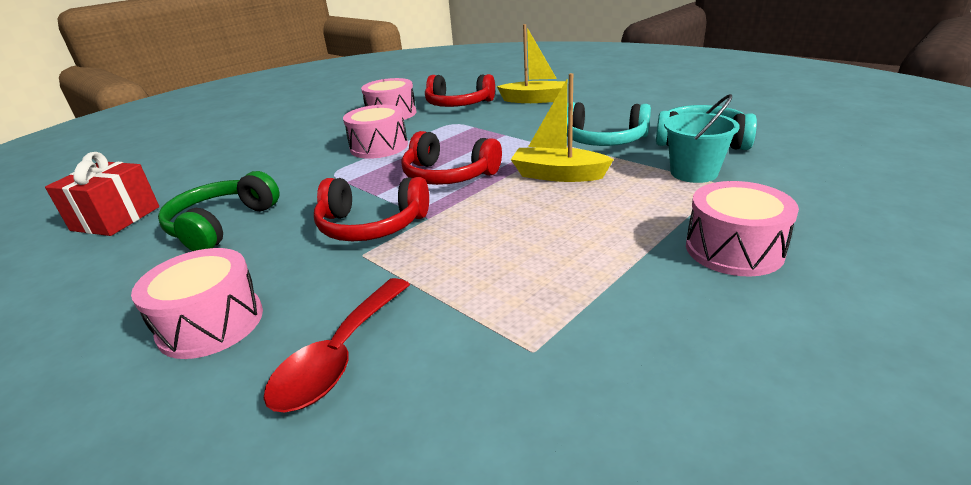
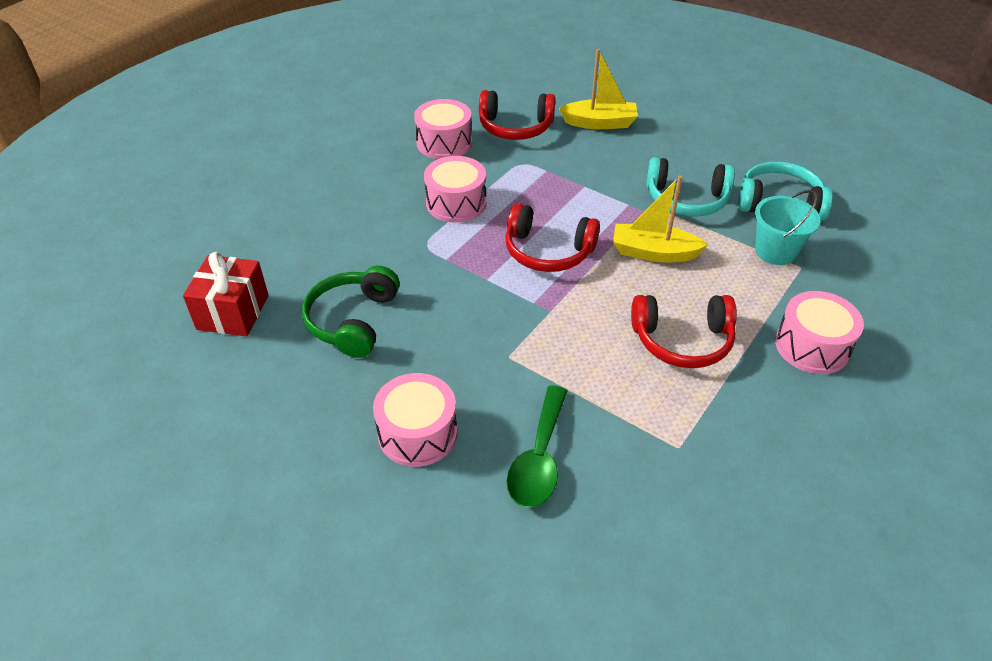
camera: 10 degrees left, 15 degrees up
red spoon [264,278,410,412] -> green spoon [506,386,567,508]
red headphones [314,177,429,241] -> red headphones moved to [631,295,737,368]

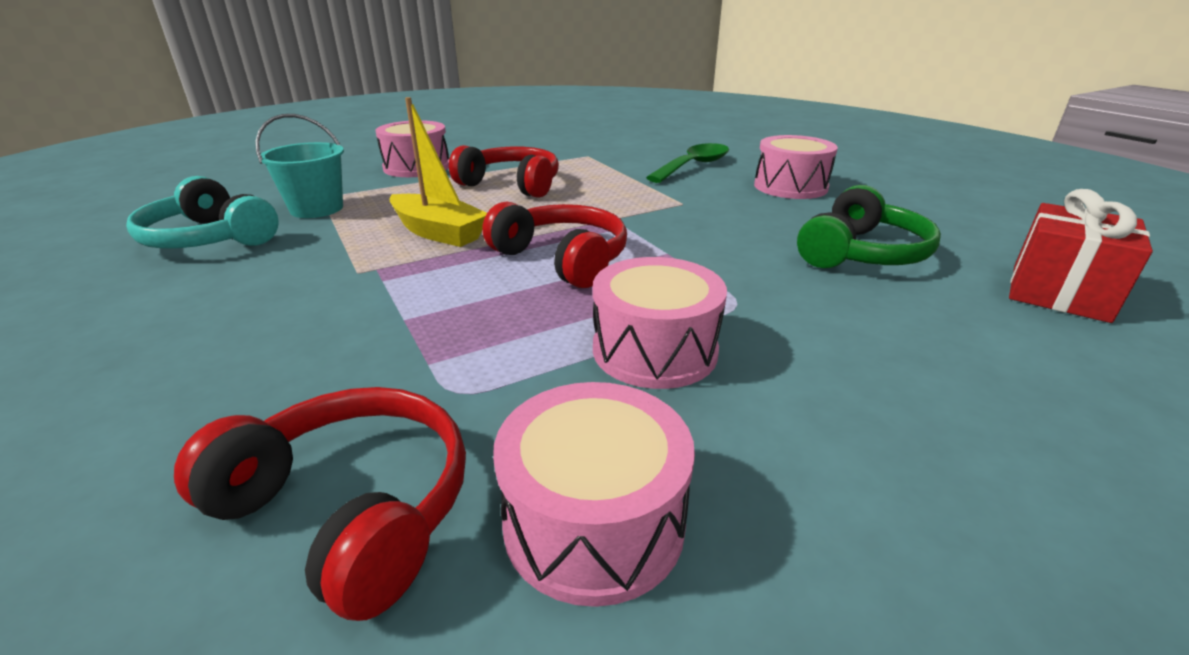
camera: 155 degrees left, 15 degrees down
yellow boat [559,49,638,129] -> none
turquoise headphones [646,157,735,216] -> none

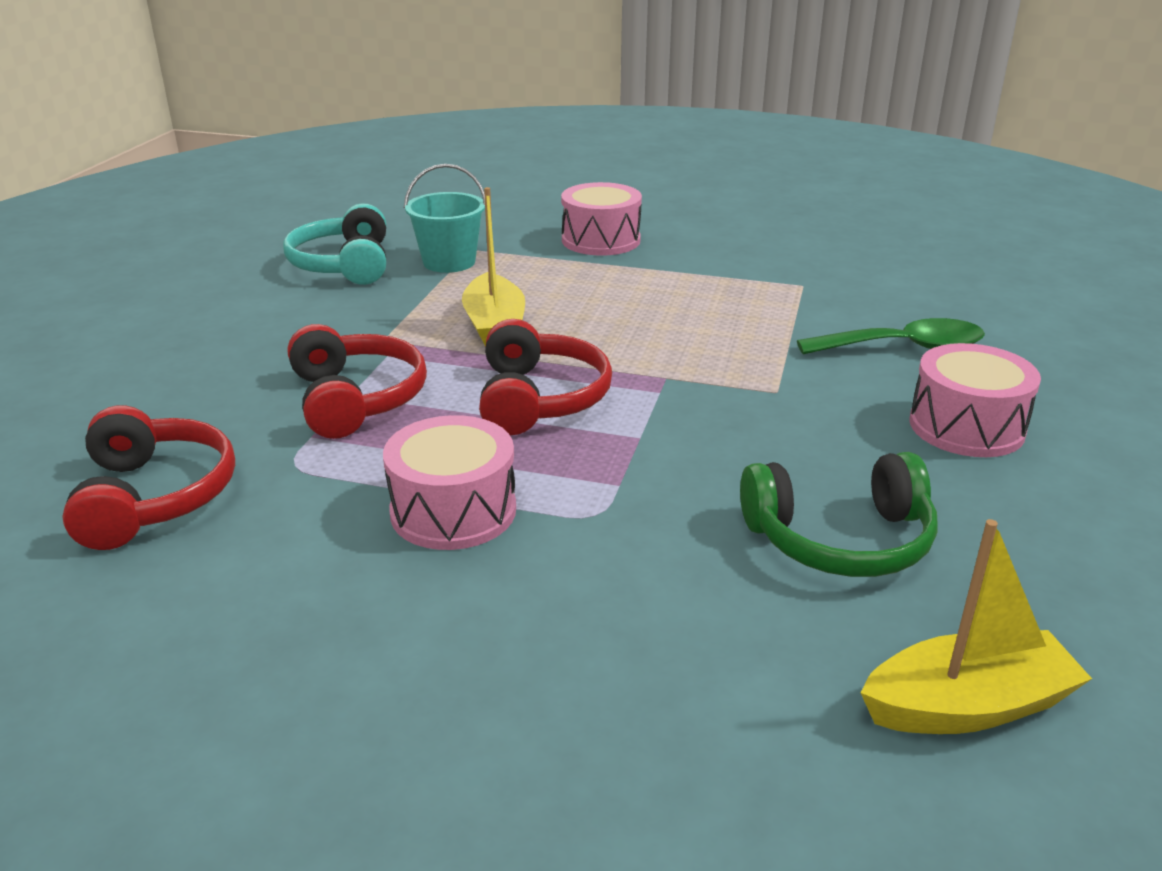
camera: 45 degrees right, 0 degrees up
red headphones [449,145,559,198] -> red headphones moved to [288,324,427,439]
pink drum [493,382,695,607] -> none
red gift [1009,189,1153,323] -> yellow boat [861,519,1092,734]

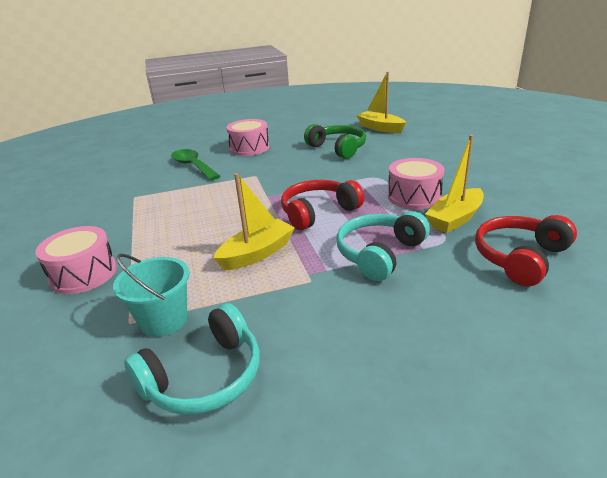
camera: 120 degrees left, 0 degrees up
red headphones [288,324,427,439] -> turquoise headphones [336,211,430,281]
none -> yellow boat [425,135,484,233]

